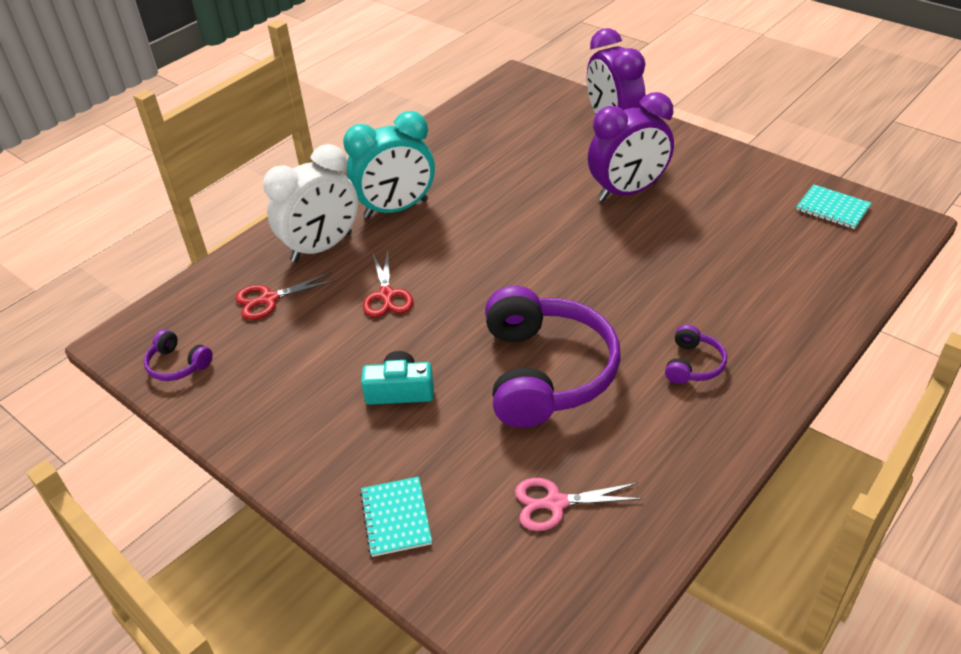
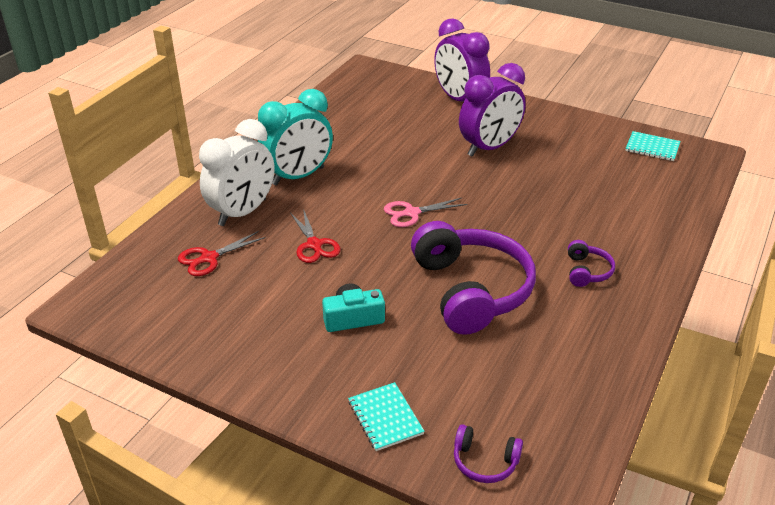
camera: 15 degrees left, 5 degrees down
purple headphones [144,329,213,381] -> purple headphones moved to [454,424,523,483]
pink scissors [515,478,643,531] -> pink scissors moved to [384,198,468,227]

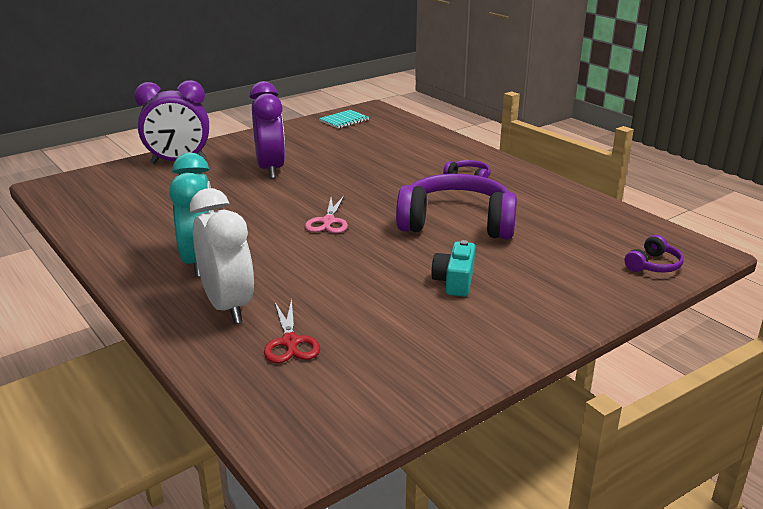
camera: 65 degrees left, 10 degrees down
red scissors [290,209,341,263] -> none
turquoise notebook [348,382,425,451] -> none

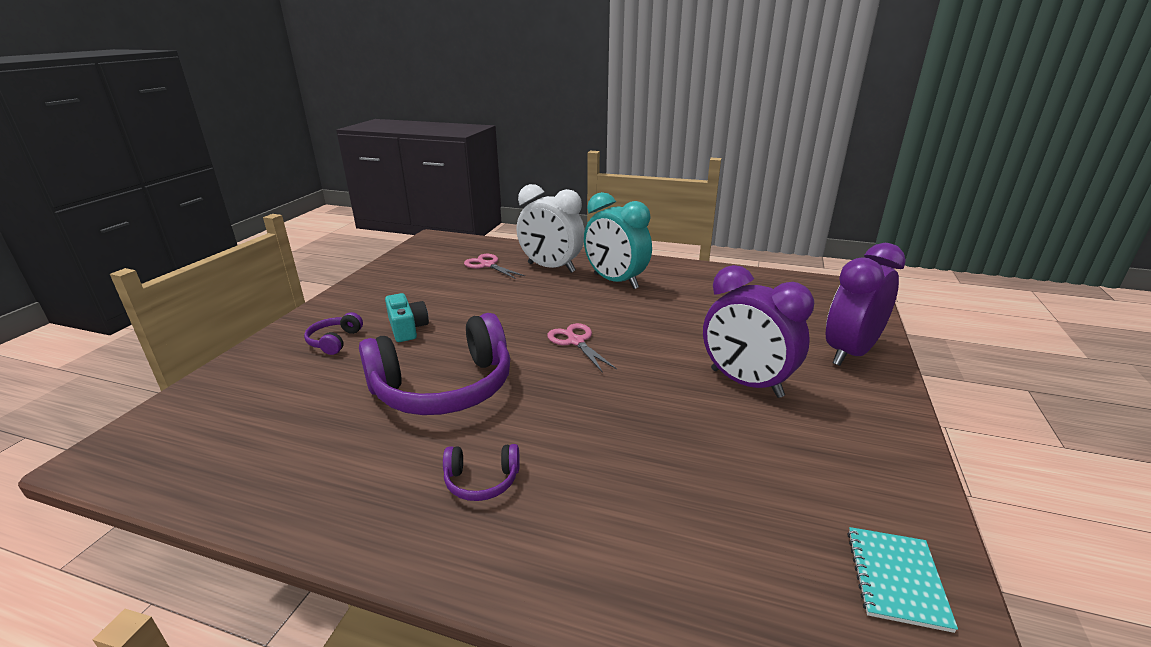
camera: 145 degrees right, 0 degrees up
red scissors [264,299,320,363] -> pink scissors [464,254,525,279]
purple headphones [625,235,684,273] -> purple headphones moved to [304,312,363,355]

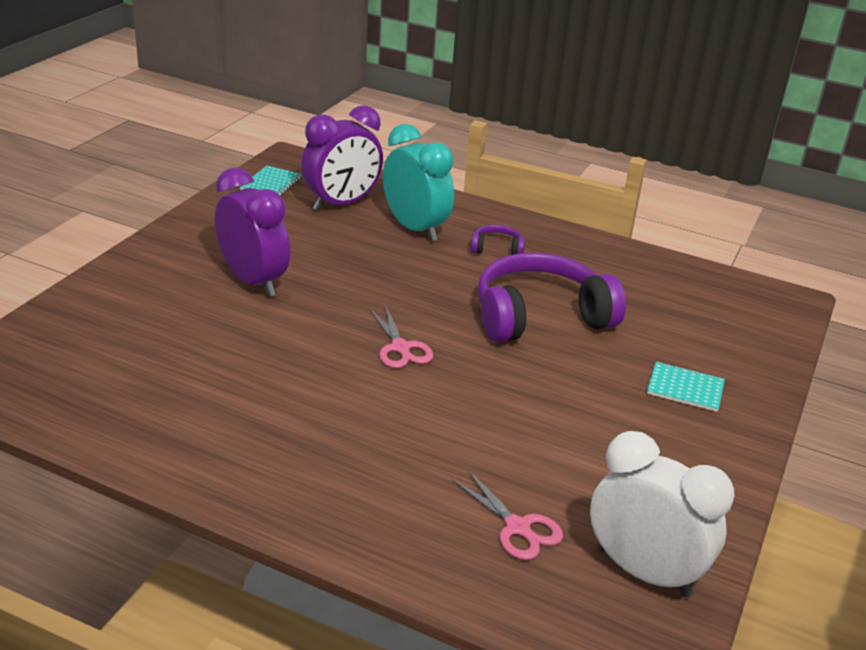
camera: 175 degrees left, 5 degrees up
purple headphones [304,312,363,355] -> turquoise notebook [647,362,725,412]
turquoise camera [385,293,429,342] -> none
white clock [517,184,585,273] -> white clock moved to [590,431,734,597]
turquoise clock [584,192,652,289] -> turquoise clock moved to [383,124,454,242]
purple clock [826,243,906,366] -> purple clock moved to [301,105,383,211]

